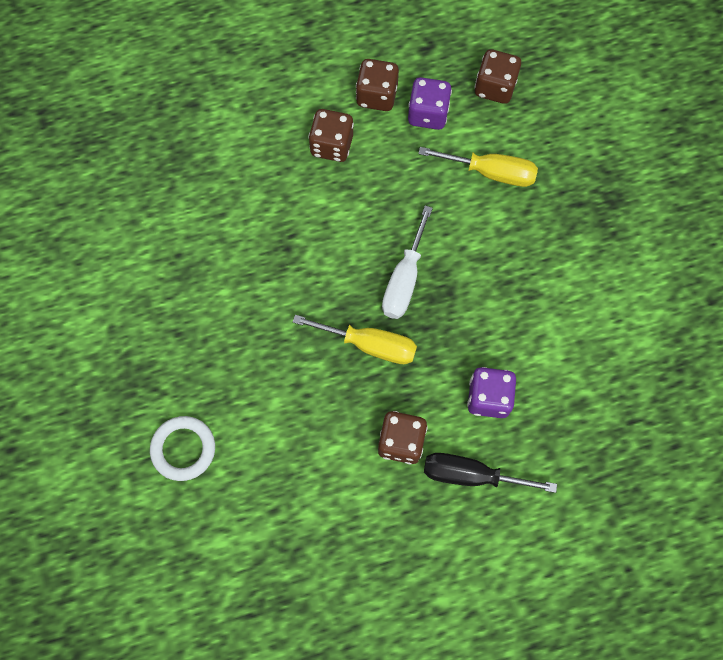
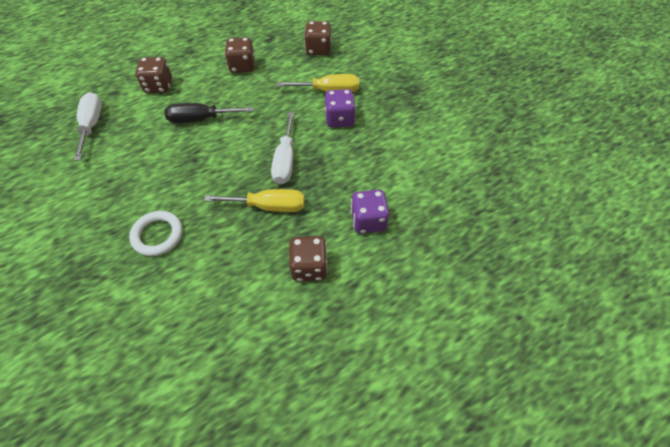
camera: 15 degrees left, 15 degrees down
white ring [150,416,215,481] -> white ring moved to [129,211,183,256]
brown dice [308,109,354,162] -> brown dice moved to [135,57,172,93]
purple dice [408,77,452,130] -> purple dice moved to [325,89,356,128]
black screwdriver [424,453,557,493] -> black screwdriver moved to [164,103,253,123]
none -> white screwdriver [74,92,102,161]

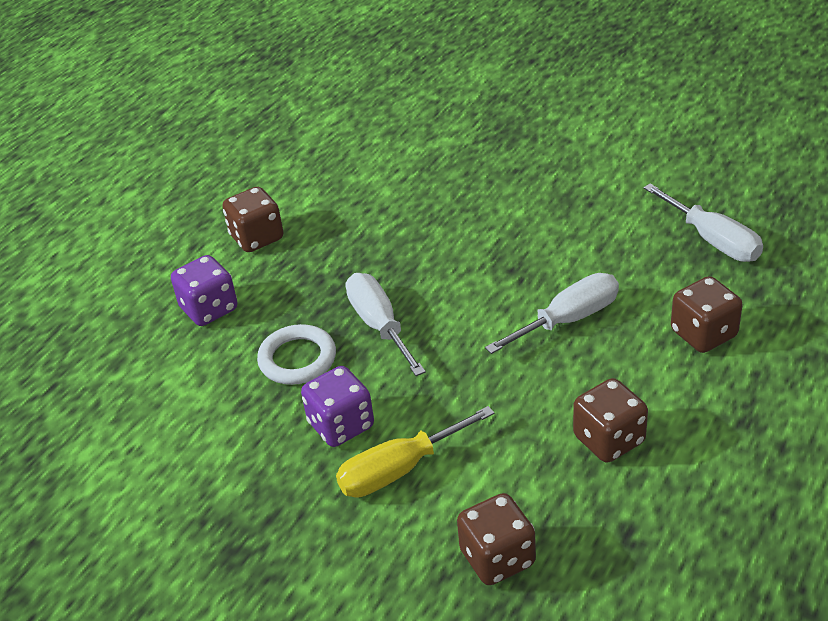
camera: 155 degrees right, 15 degrees down
white ring [129,211,183,256] -> white ring moved to [257,324,336,385]
black screwdriver [164,103,253,123] -> white screwdriver [485,273,619,354]
yellow screwdriver [204,189,304,212] -> none

